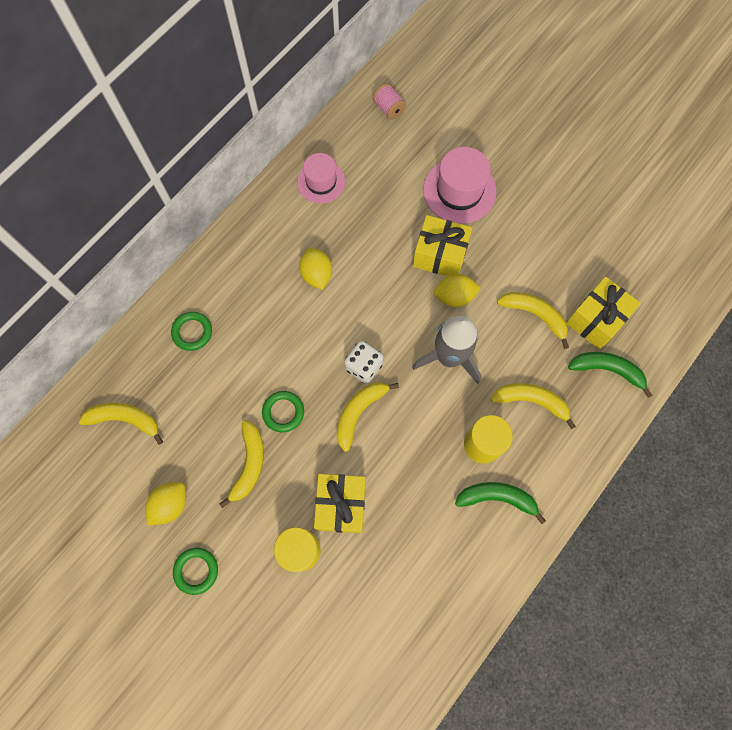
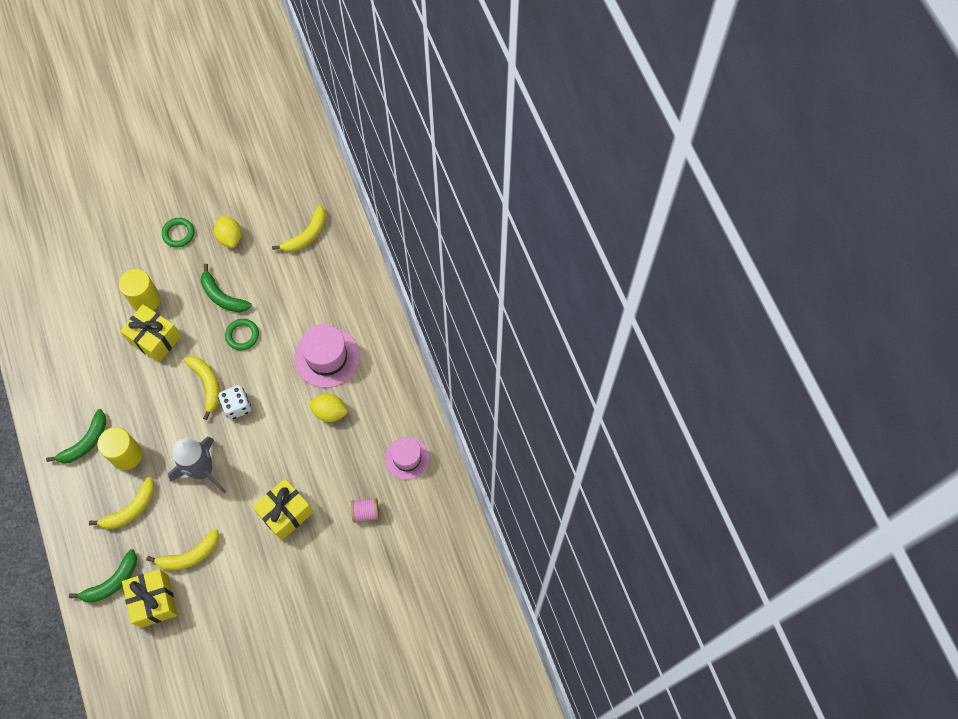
camera: 120 degrees right, 5 degrees down
green ring [171,312,212,351] -> none
yellow banana [219,420,264,508] -> green banana [201,264,252,312]
pink spool [373,83,406,120] -> pink spool moved to [351,498,379,522]
pink hat [423,147,497,224] -> pink hat moved to [294,324,360,388]
yellow lemon [434,274,481,307] -> none

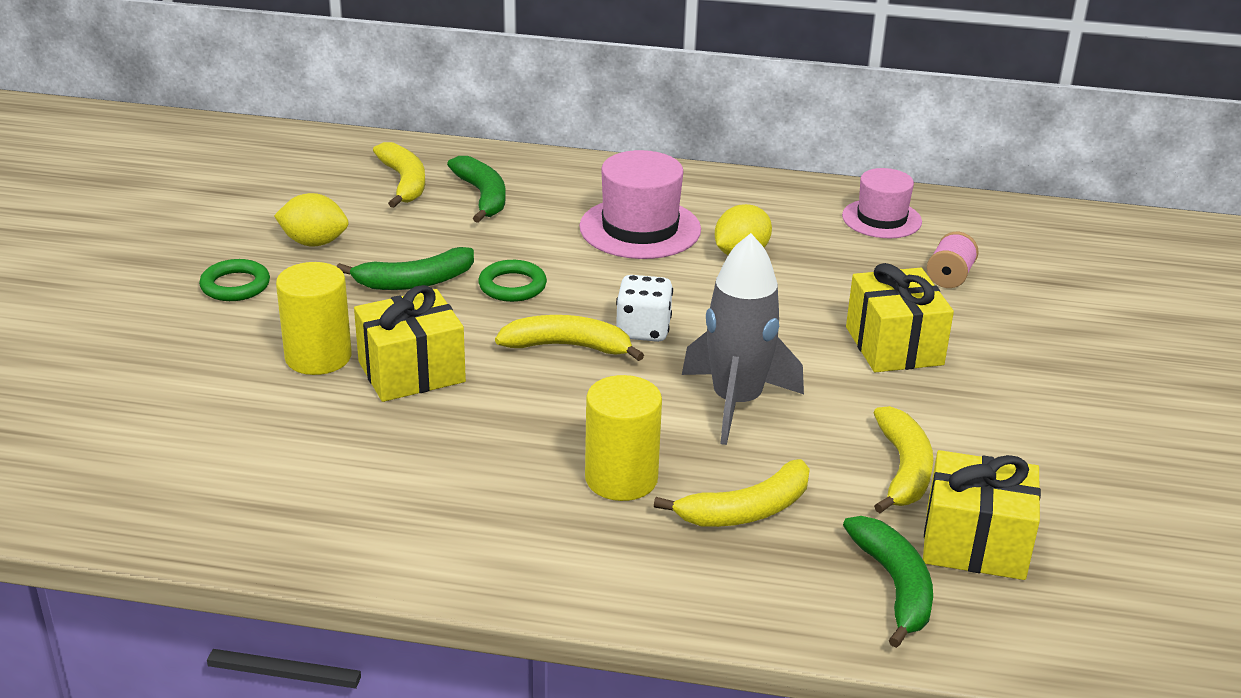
camera: 60 degrees left, 35 degrees down
green banana [46,409,106,463] -> green banana moved to [447,156,506,223]
yellow banana [89,477,154,529] -> yellow banana turned 75 degrees clockwise [654,459,810,527]

